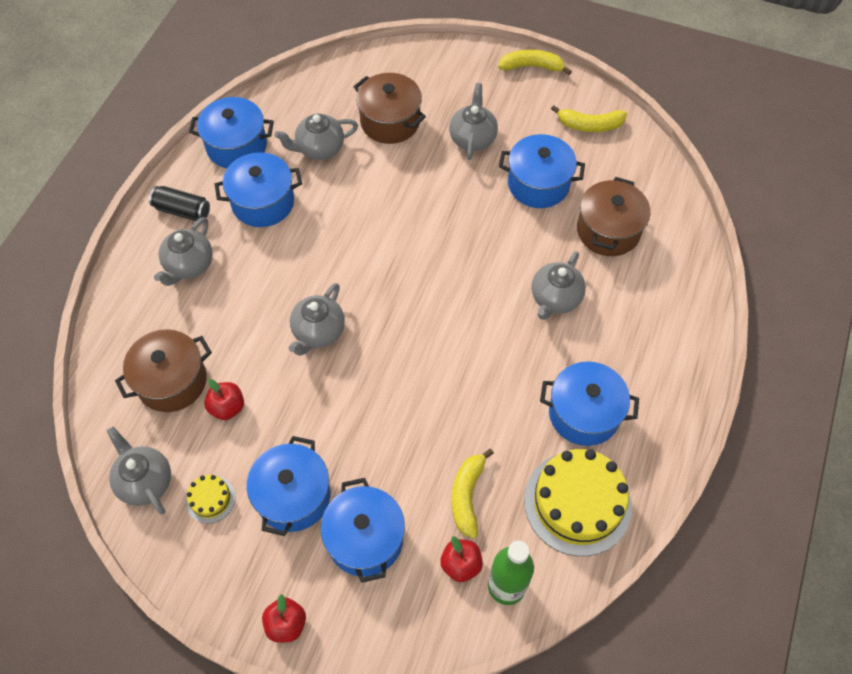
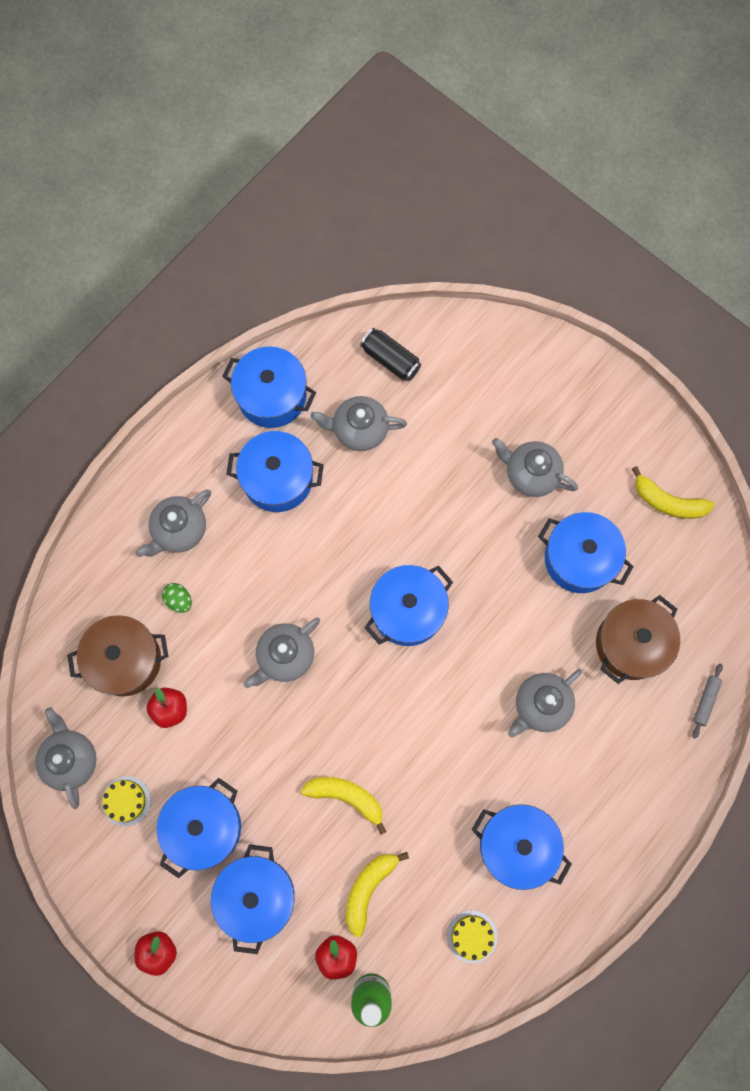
camera: 20 degrees right, 15 degrees up
black can [149,186,210,221] -> black can moved to [360,328,421,381]
brown pot [354,73,426,144] -> none
grey teapot [449,83,498,160] -> grey teapot turned 90 degrees counterclockwise [492,438,578,497]
yellow banana [498,49,572,75] -> yellow banana moved to [301,777,386,835]
yellow cake [524,449,632,556] -> yellow cake [447,910,497,963], size x0.46
none -> green egg [162,583,192,613]
none -> blue pot [365,565,453,646]
none -> grey rolling pin [692,663,723,739]

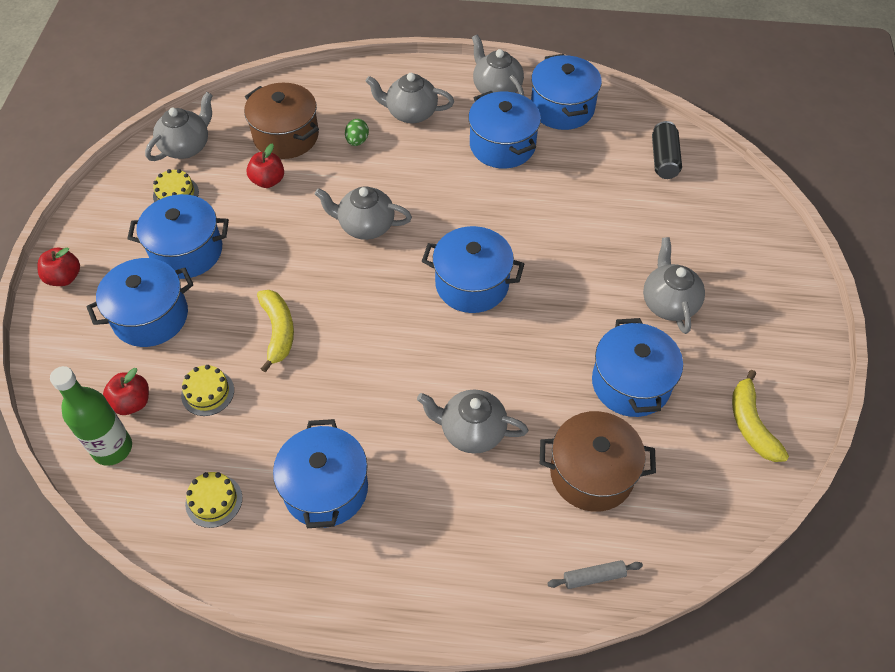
camera: 55 degrees right, 20 degrees down
grey teapot [310,396,407,451] -> grey teapot moved to [472,35,524,96]
yellow banana [346,852,409,937] -> yellow cake [181,365,234,416]

